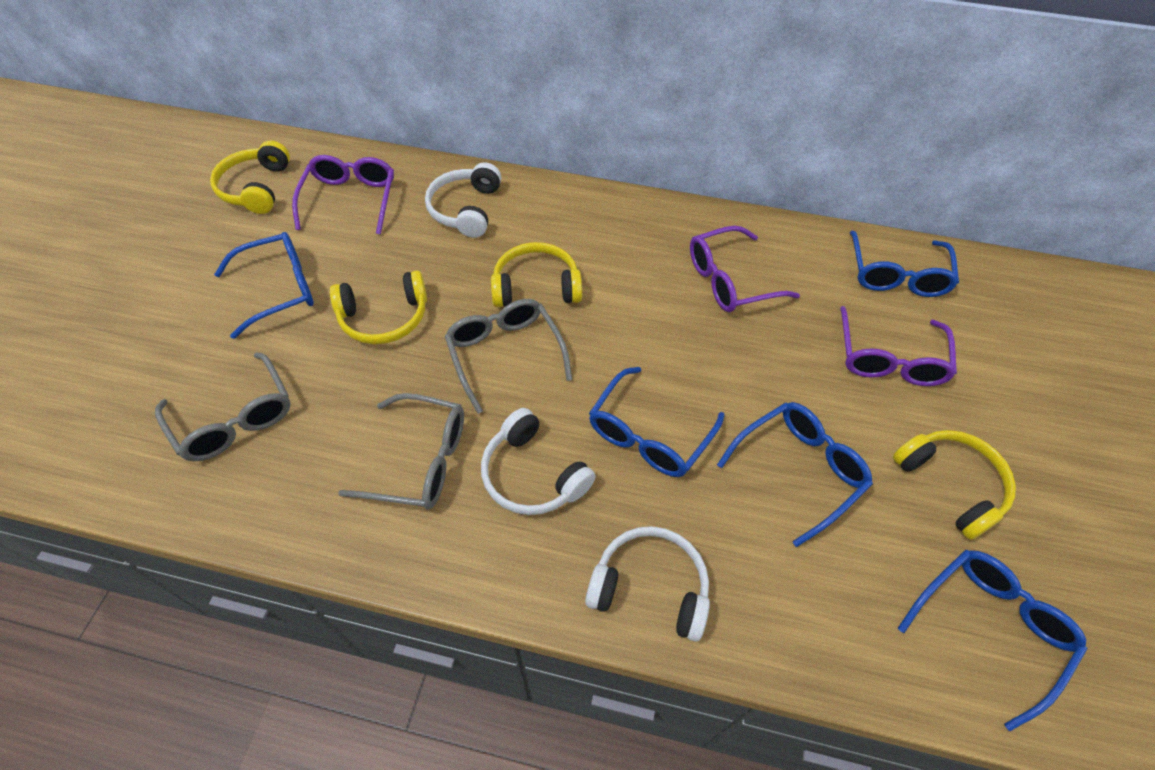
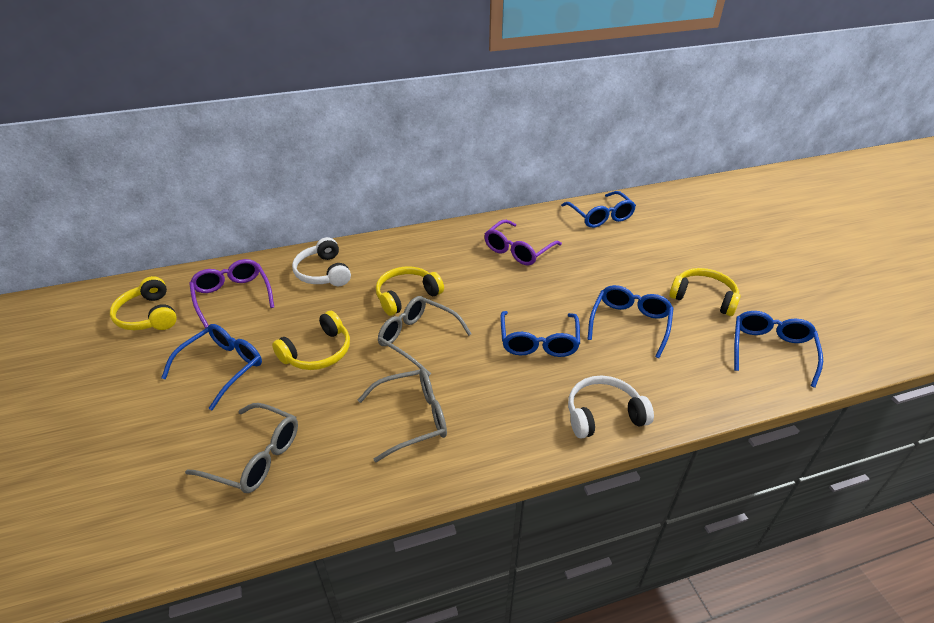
camera: 30 degrees left, 15 degrees down
white headphones [481,408,596,515] -> none
purple glasses [840,306,957,386] -> none

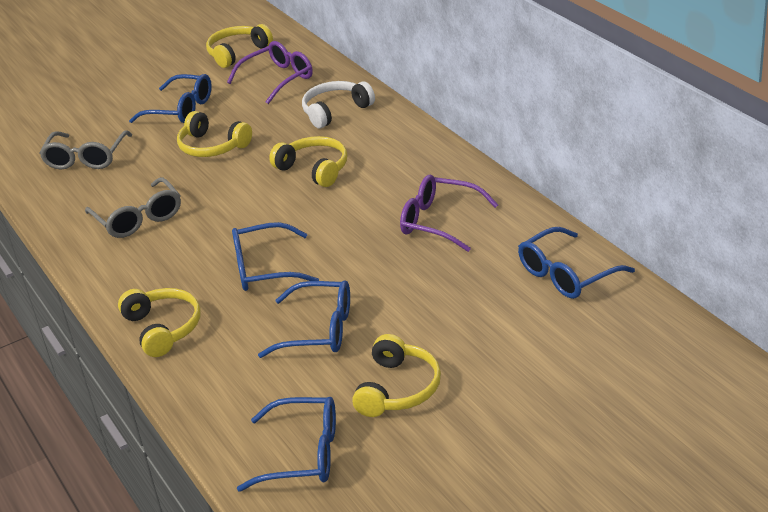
camera: 80 degrees right, 5 degrees down
grey glasses [378,296,472,376] -> none
white headphones [568,376,654,438] -> yellow headphones [118,288,201,357]

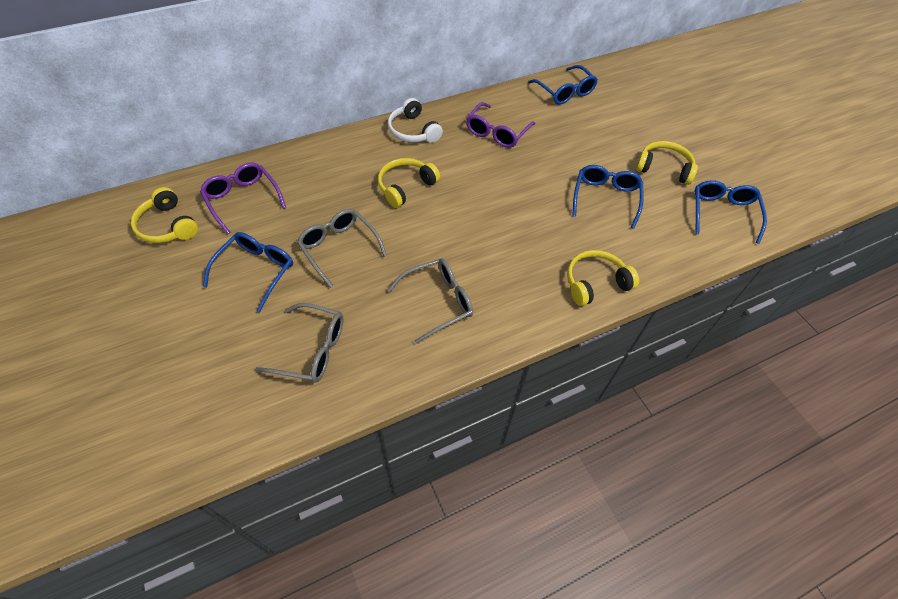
camera: 90 degrees left, 20 degrees up
yellow headphones [177,111,252,157] -> grey glasses [297,209,387,288]
blue glasses [232,222,319,291] -> none
white headphones [302,81,375,128] -> white headphones moved to [388,98,443,143]

